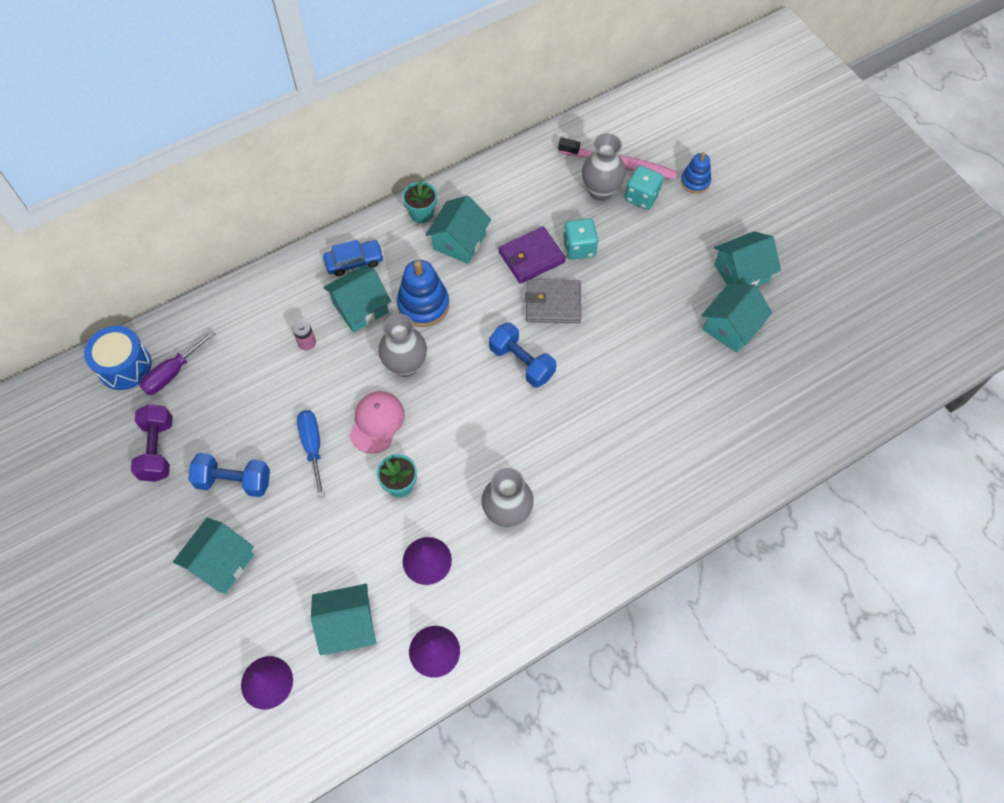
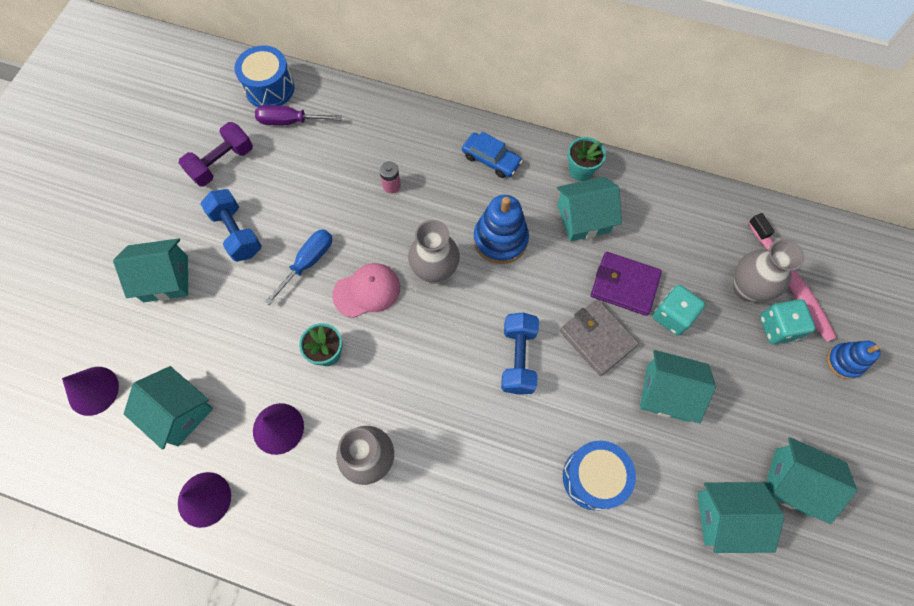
camera: 50 degrees right, 5 degrees up
turquoise house [323,265,391,333] -> turquoise house moved to [640,350,716,423]
none -> blue drum [563,441,636,511]

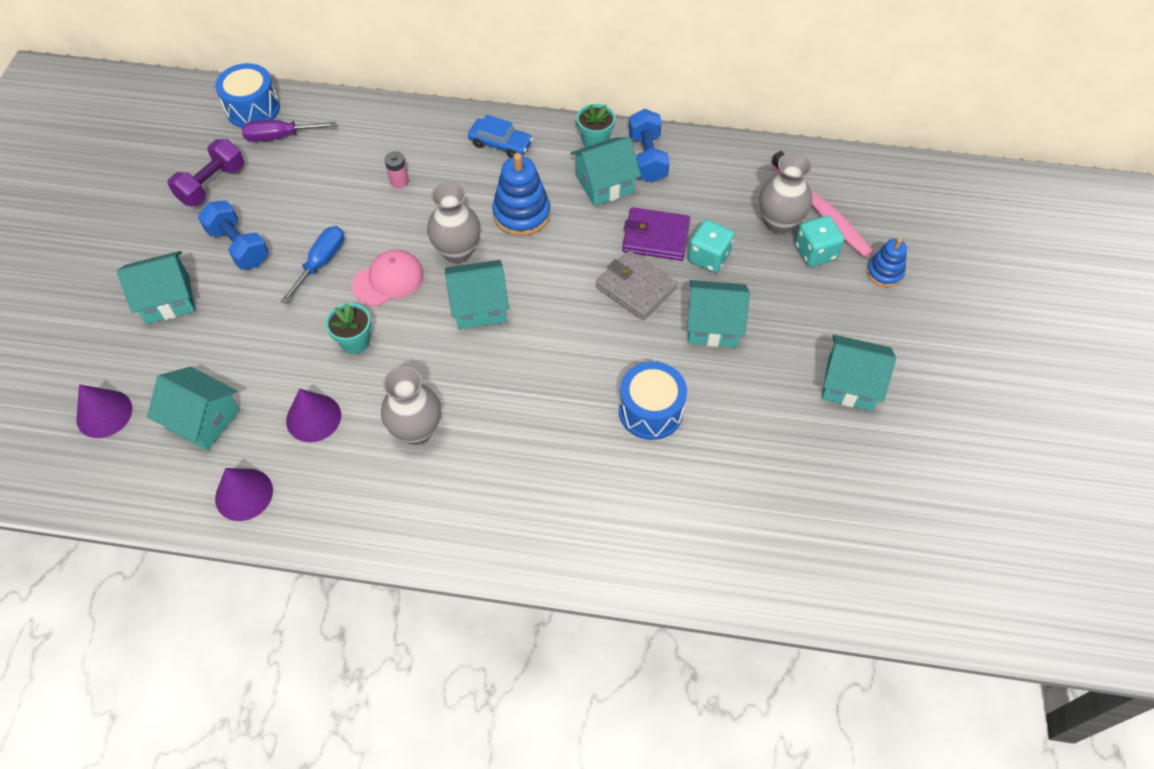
camera: 10 degrees left, 10 degrees down
blue dumbbell [501,313,539,395] -> blue dumbbell moved to [629,109,670,183]
turquoise house [697,482,784,553] -> turquoise house moved to [445,260,509,329]

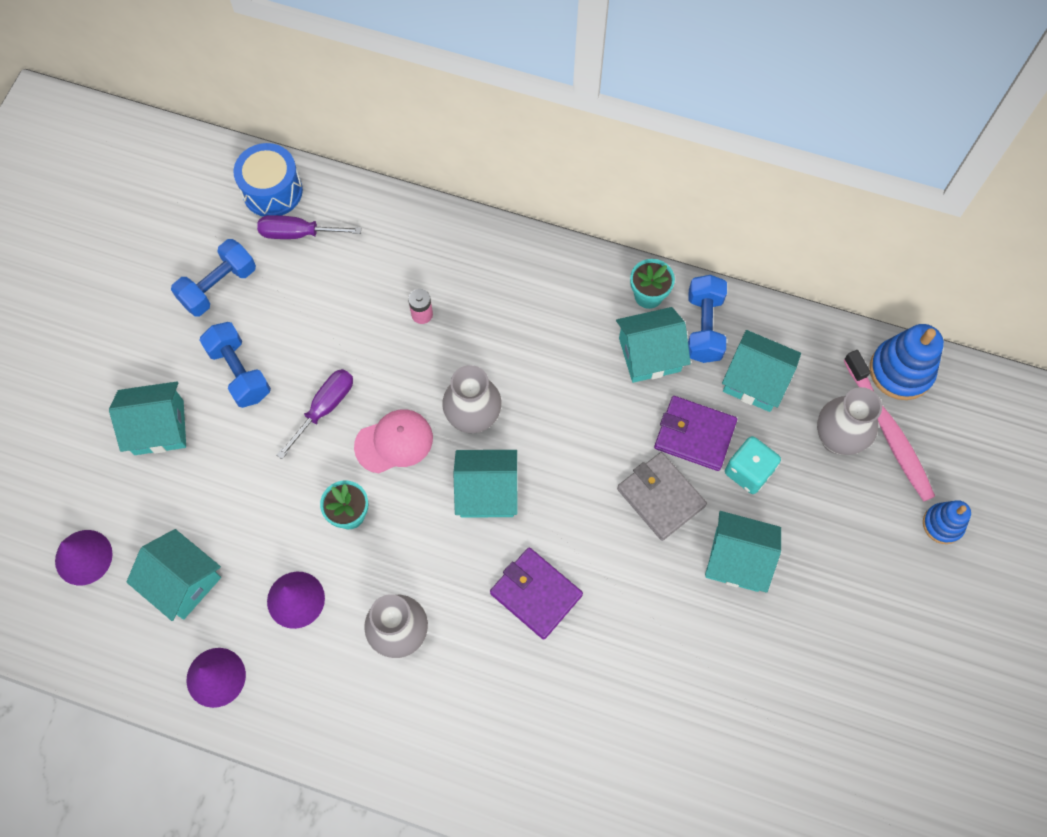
camera: 10 degrees right, 10 degrees up
purple dumbbell [168,139,244,206] -> blue dumbbell [171,239,256,317]
blue screwdriver [280,226,344,304] -> purple screwdriver [277,369,353,459]
blue car [468,115,533,158] -> none
blue stacking toy [492,153,551,236] -> blue stacking toy moved to [870,324,944,400]
blue drum [619,361,687,440] -> none
turquoise dice [795,216,844,267] -> none
turquoise house [822,335,896,411] -> turquoise house moved to [722,330,801,412]
none -> purple wallet [490,547,583,640]

